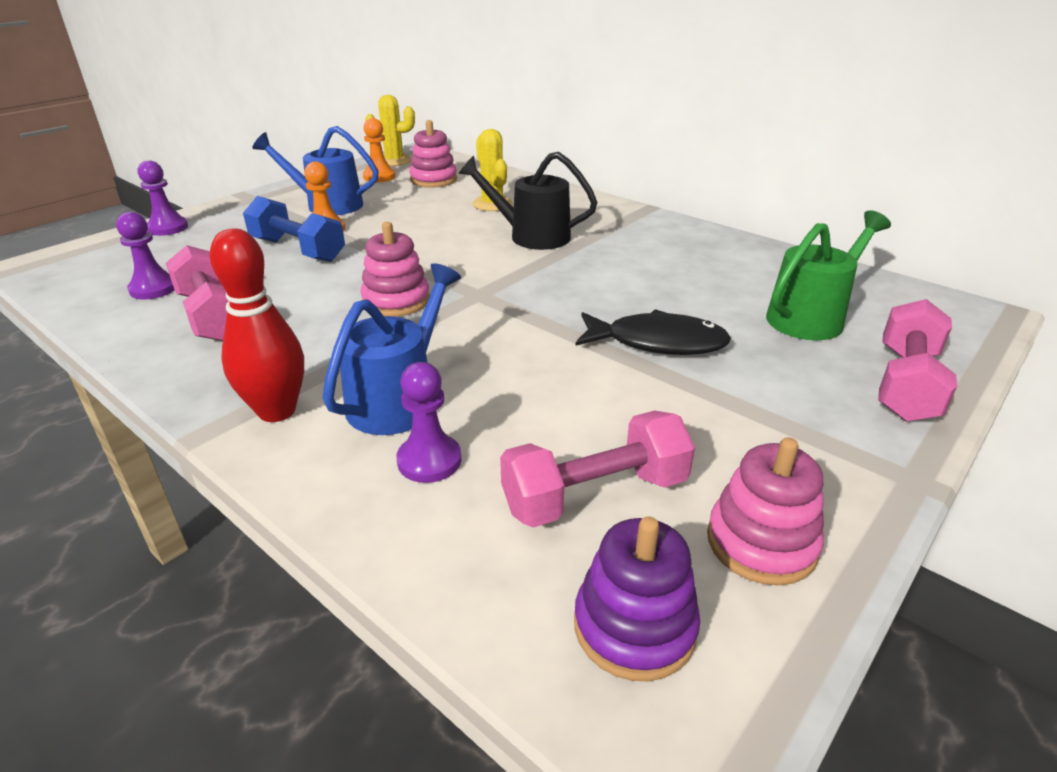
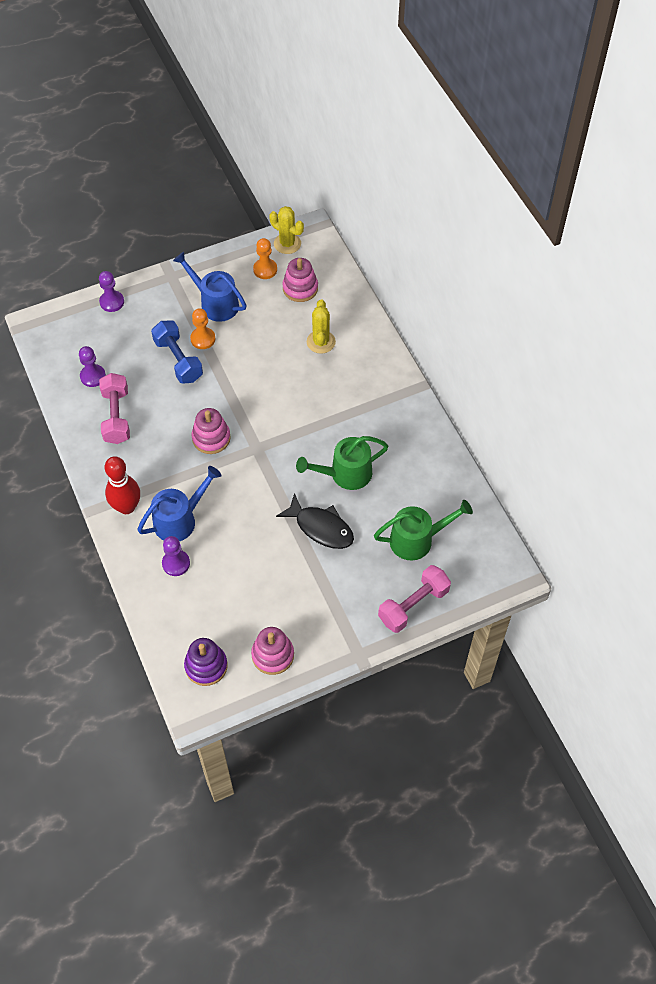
camera: 25 degrees right, 25 degrees up
black watering can [458,152,598,250] -> none
pink dumbbell [500,411,695,527] -> none
none -> green watering can [296,436,388,490]

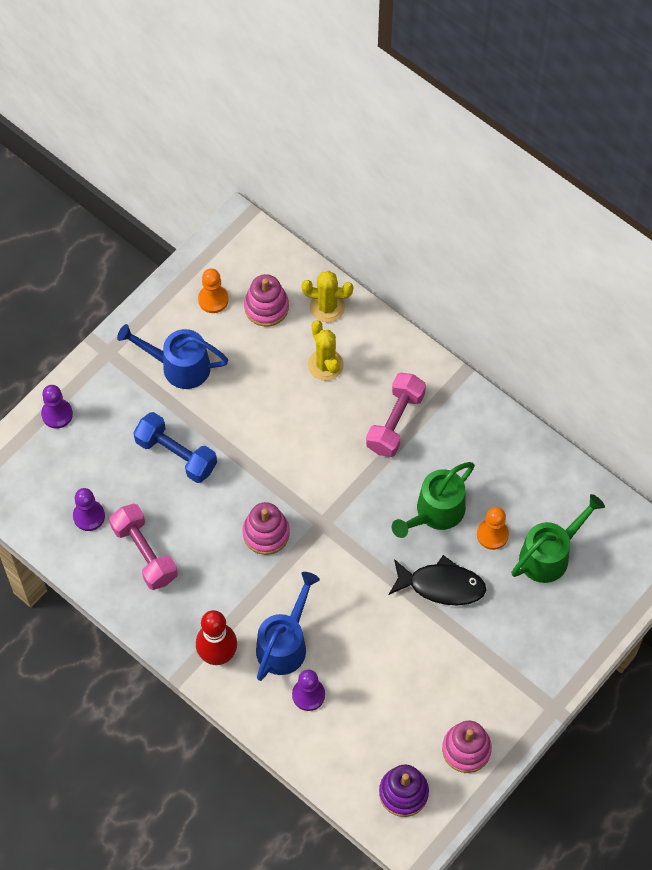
camera: 25 degrees left, 5 degrees up
orange pawn [190,308,215,349] -> orange pawn moved to [477,507,509,550]
yellow cactus [269,206,304,254] -> yellow cactus moved to [301,271,353,322]
pink dumbbell [378,565,451,633] -> pink dumbbell moved to [366,373,426,457]

